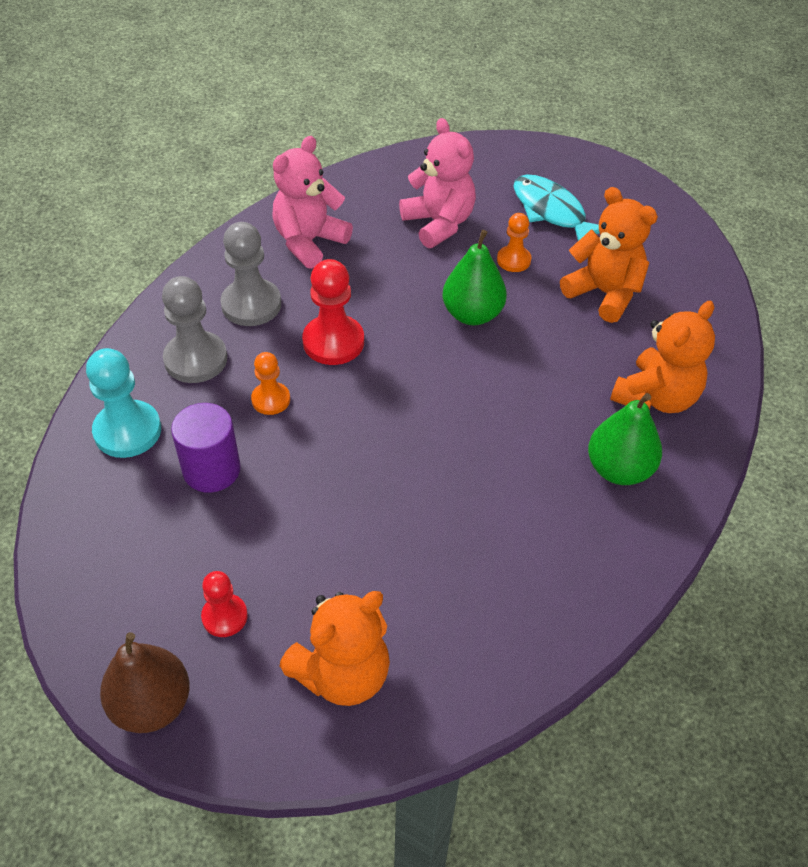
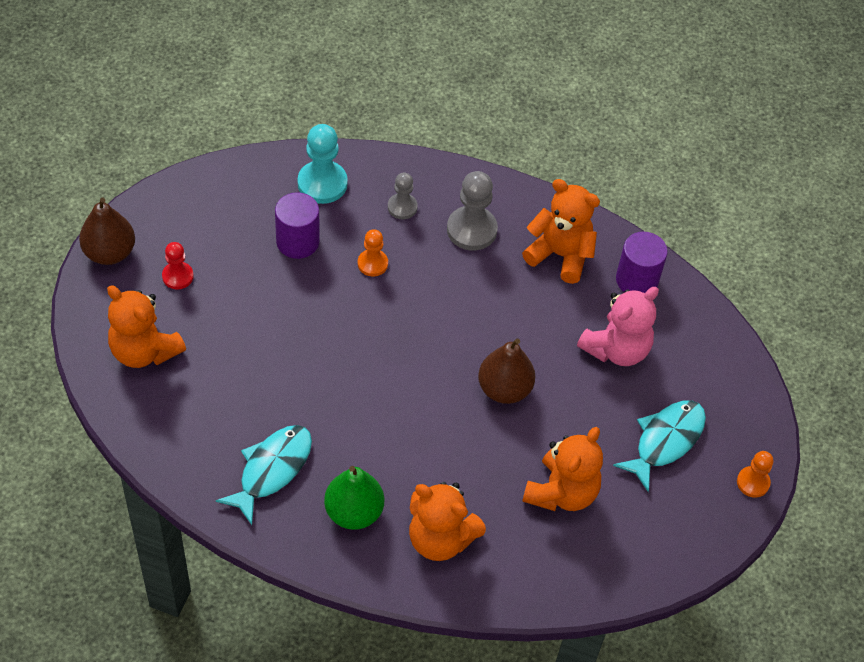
camera: 75 degrees right, 5 degrees up
grey pawn [162,276,227,383] -> grey pawn [388,173,418,219], size x0.60
pink teddy bear [272,136,353,269] -> orange teddy bear [522,179,600,284]
red pawn [302,259,364,365] -> none
green pear [443,230,507,325] -> brown pear [478,339,535,404]
orange pawn [497,213,531,272] -> orange pawn moved to [737,451,773,498]
none -> turquoise fish [216,425,312,525]
none -> purple cylinder [616,232,668,293]

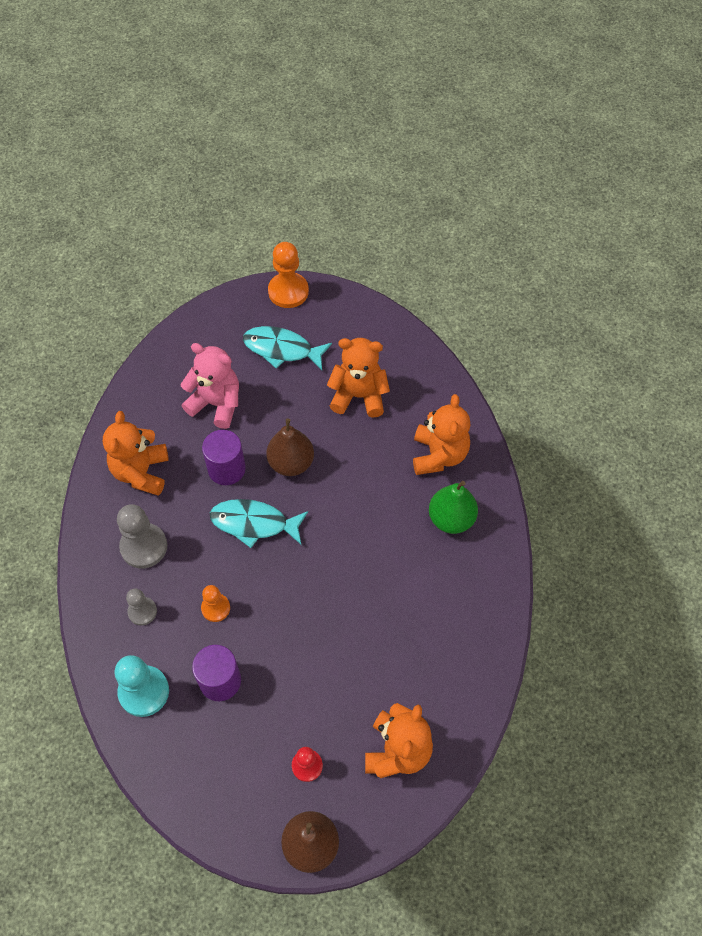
camera: 110 degrees left, 5 degrees up
turquoise fish [216,425,312,525] -> turquoise fish moved to [210,499,308,548]
purple cylinder [616,232,668,293] -> purple cylinder moved to [202,430,246,485]
orange pawn [737,451,773,498] -> orange pawn [268,242,309,308], size x1.68

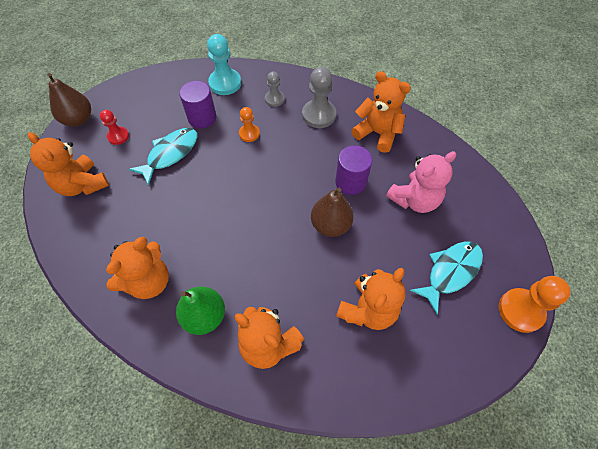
camera: 120 degrees right, 0 degrees up
turquoise fish [210,499,308,548] -> turquoise fish moved to [129,128,197,186]
none -> orange teddy bear [106,237,169,299]

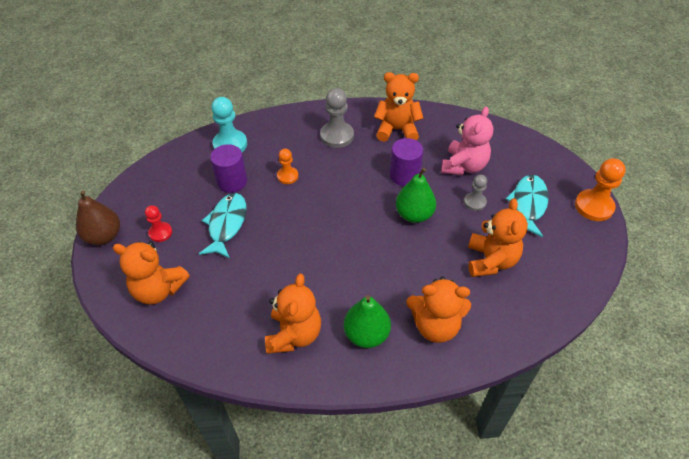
camera: 30 degrees left, 10 degrees down
grey pawn [265,72,285,107] -> grey pawn moved to [464,175,487,211]
brown pear [311,188,354,237] -> green pear [396,168,436,223]

